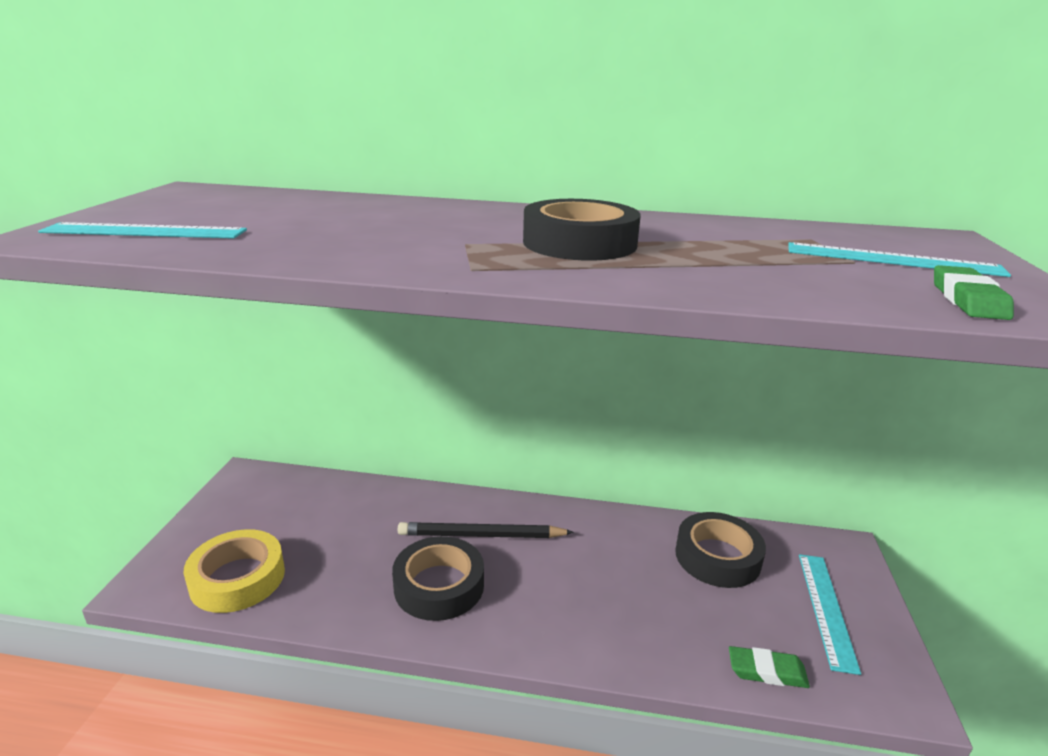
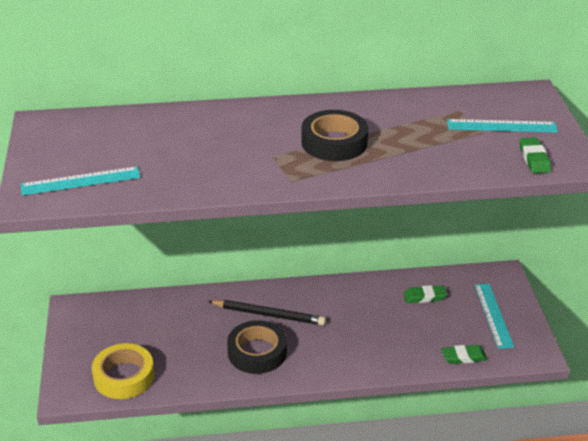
camera: 15 degrees left, 10 degrees up
black pencil [398,522,574,538] -> black pencil turned 150 degrees counterclockwise [208,300,326,325]
black tape [675,512,766,588] -> green eraser [403,285,447,303]

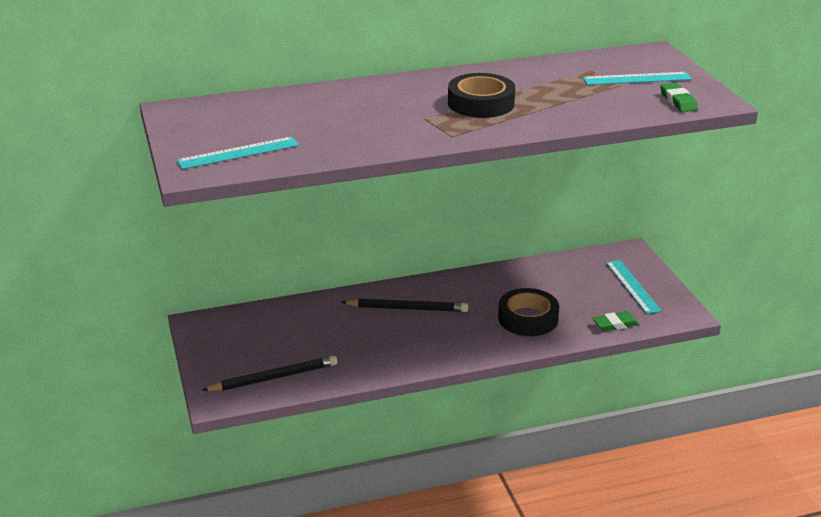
camera: 10 degrees left, 5 degrees down
yellow tape [92,343,154,399] -> black pencil [202,355,338,391]
black tape [227,320,287,374] -> black tape moved to [498,288,559,336]
green eraser [403,285,447,303] -> none

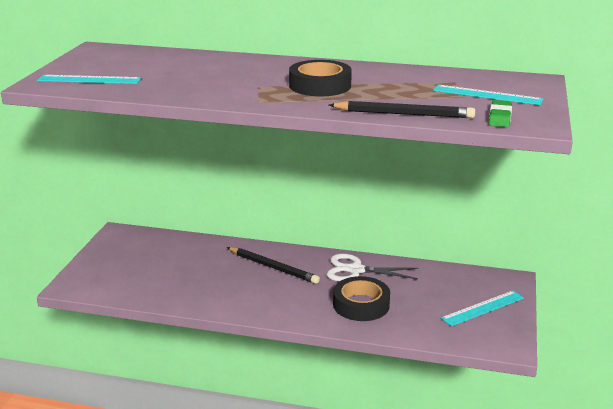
camera: 30 degrees right, 5 degrees down
black pencil [202,355,338,391] -> black pencil moved to [329,101,475,118]
green eraser [592,311,639,331] -> none
turquoise ruler [606,260,662,314] -> turquoise ruler turned 45 degrees clockwise [441,291,524,326]
none -> white scissors [327,254,419,282]

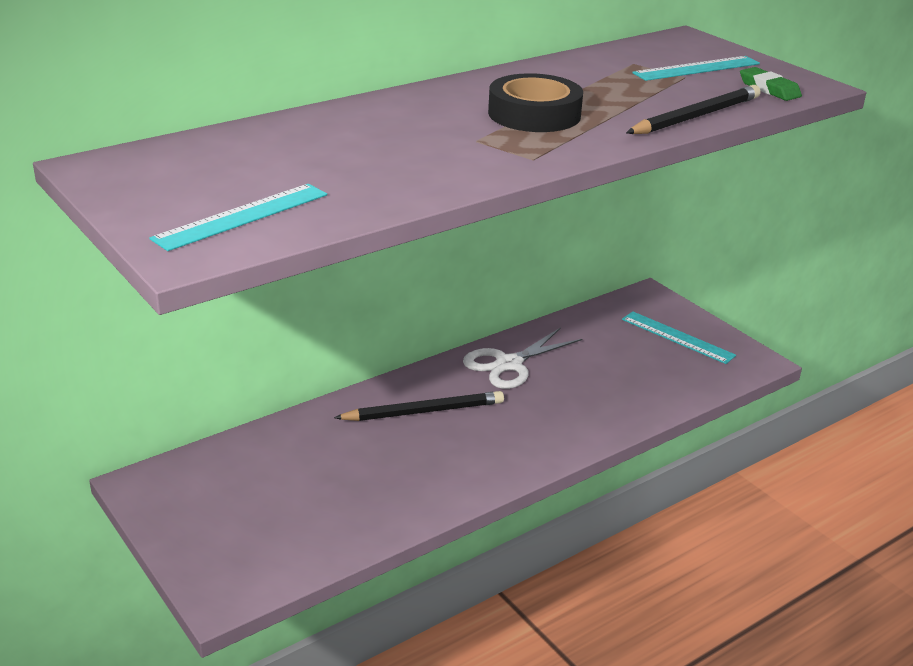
camera: 50 degrees left, 5 degrees up
black tape [333,276,390,321] -> none
turquoise ruler [441,291,524,326] -> turquoise ruler turned 60 degrees counterclockwise [622,311,736,364]

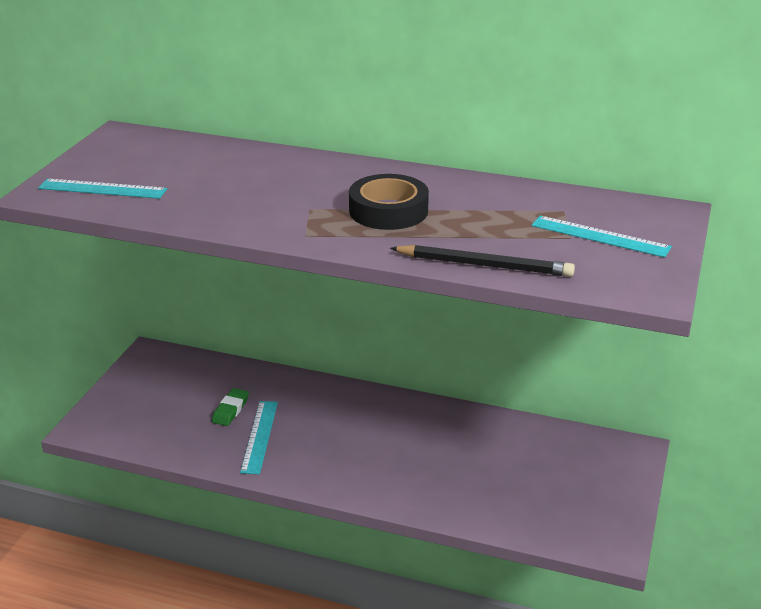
camera: 55 degrees right, 0 degrees up
black pencil [334,391,504,421] -> none
white scissors [463,327,582,389] -> none
turquoise ruler [622,311,736,364] -> turquoise ruler moved to [240,401,278,474]
green eraser [740,67,802,101] -> green eraser moved to [212,388,249,426]

